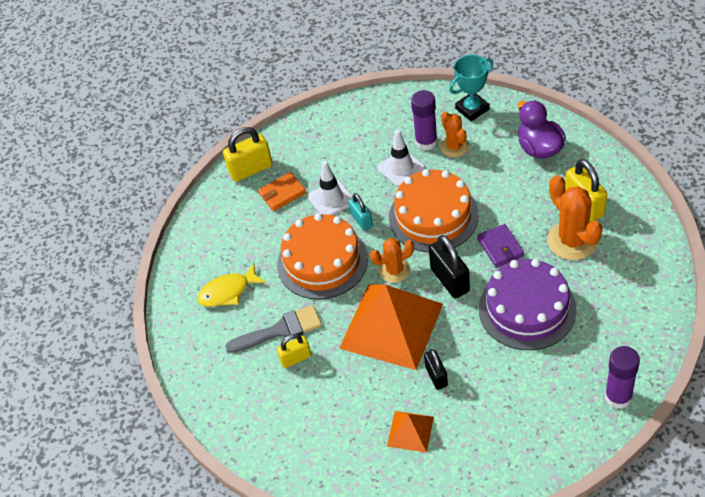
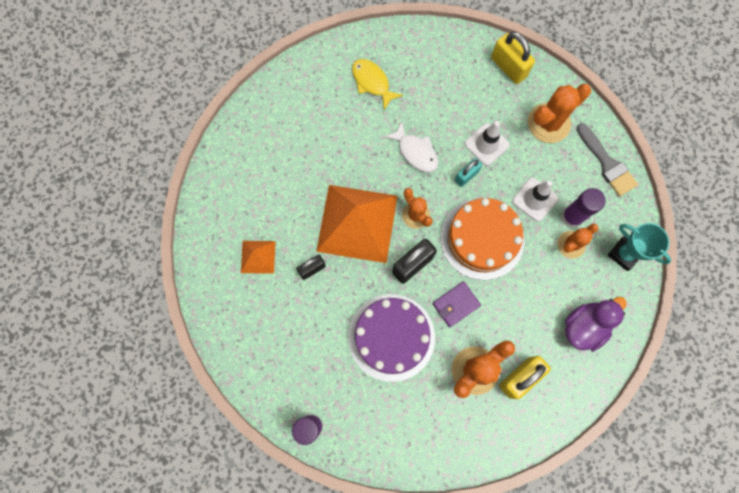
camera: 70 degrees right, 25 degrees up
grey brush [225,305,322,353] -> grey brush moved to [576,123,638,196]
orange wallet [258,172,306,211] -> none
orange cake [277,213,368,299] -> white fish [384,122,438,172]
yellow padlock [277,334,311,368] -> none
none -> orange cactus [528,84,591,143]

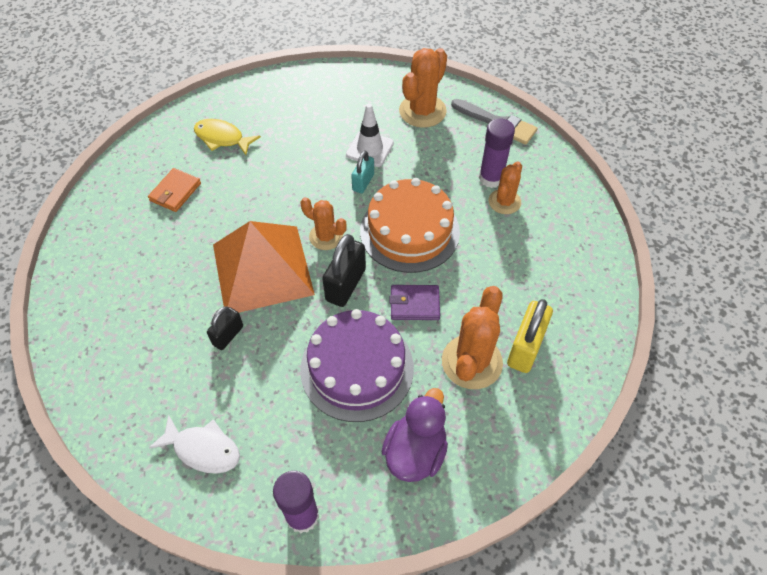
camera: 25 degrees left, 20 degrees down
orange pyramid [241,241,276,274] -> none
white fish [384,122,438,172] -> white fish moved to [149,414,240,474]
purple wallet [433,281,481,327] -> purple wallet turned 60 degrees clockwise [390,285,440,320]
yellow padlock [491,32,535,84] -> none
white traffic cone [512,178,558,222] -> none
purple duck [565,297,627,351] -> purple duck moved to [382,388,448,482]
turquoise trophy [608,223,671,271] -> none
none -> orange wallet [148,168,201,212]

